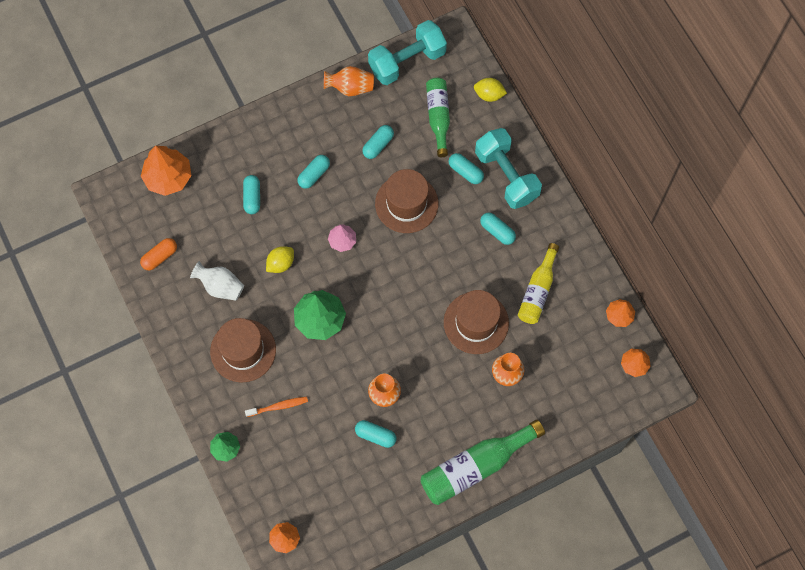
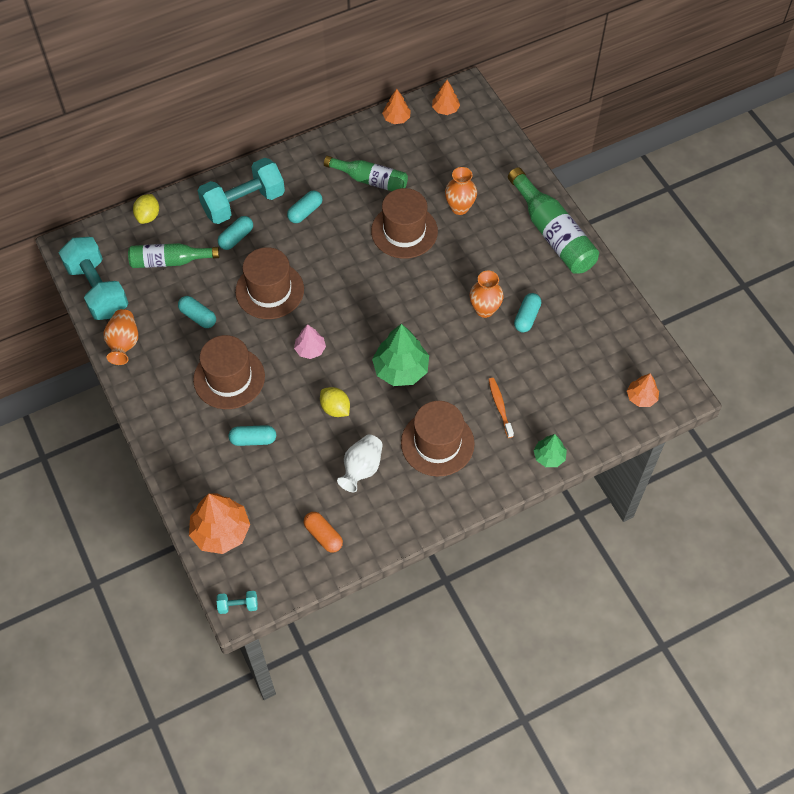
camera: 90 degrees left, 10 degrees down
turquoise capsule [297,155,330,189] -> brown hat [193,335,265,409]
yellow bottle [518,243,559,324] -> green bottle [324,156,408,191]
none -> turquoise dumbbell [217,591,258,614]

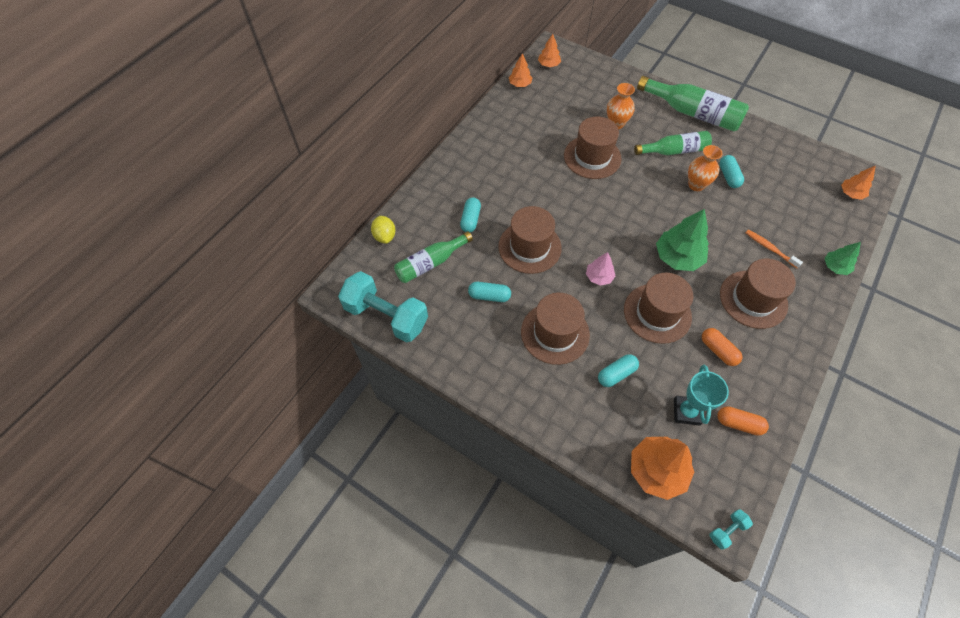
camera: 30 degrees left, 0 degrees up
orange vase [103,309,138,365] -> none
turquoise dumbbell [198,158,285,224] -> none
turquoise capsule [287,190,322,223] -> none
yellow lemon [320,387,350,417] -> brown hat [624,273,693,344]
green bottle [324,156,408,191] -> green bottle moved to [634,131,712,155]
white vase [337,434,383,492] -> orange capsule [702,328,742,366]
none -> turquoise trophy [674,365,729,426]

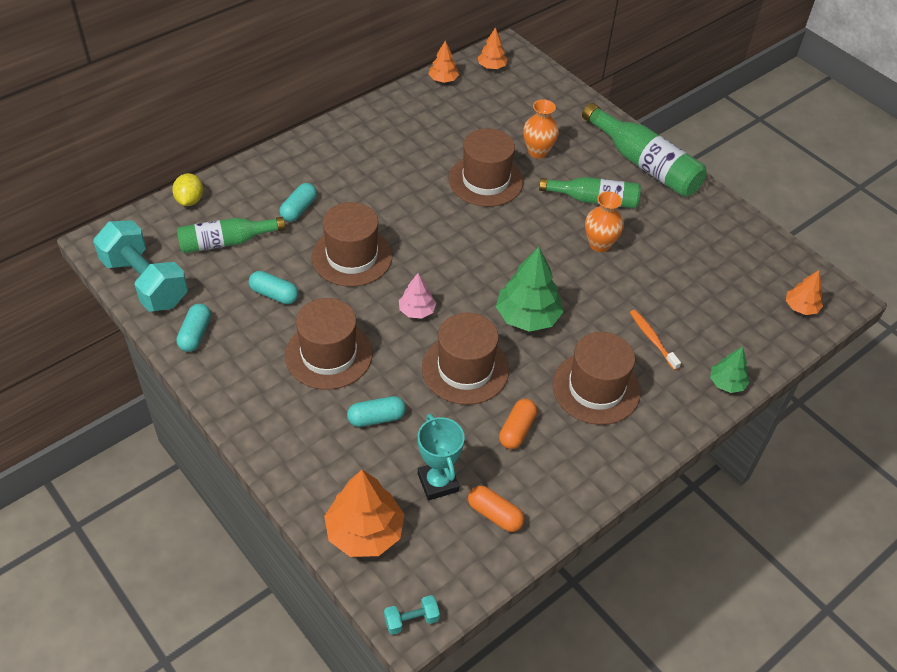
camera: 15 degrees right, 10 degrees down
turquoise trophy [674,365,729,426] -> turquoise trophy turned 45 degrees counterclockwise [418,414,464,501]
orange capsule [702,328,742,366] -> orange capsule turned 45 degrees clockwise [499,399,537,449]
turquoise capsule [719,155,744,188] -> turquoise capsule moved to [176,304,211,352]

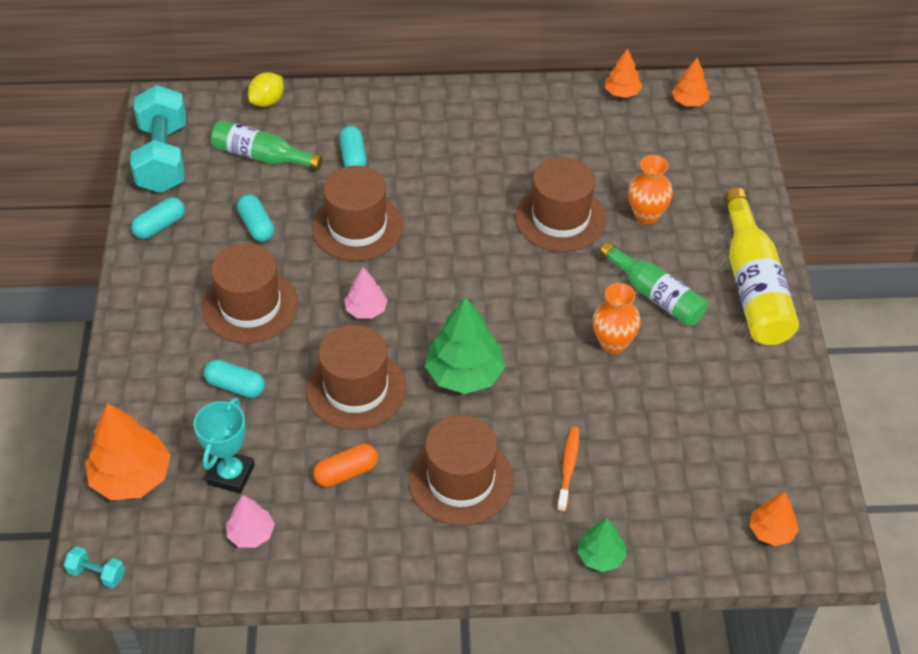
camera: 40 degrees right, 0 degrees up
turquoise capsule [279,183,317,222] -> turquoise capsule turned 75 degrees counterclockwise [339,126,367,167]
orange capsule [468,485,525,532] -> pink tree [226,495,275,548]
green bottle [582,103,707,197] -> yellow bottle [724,188,799,345]

